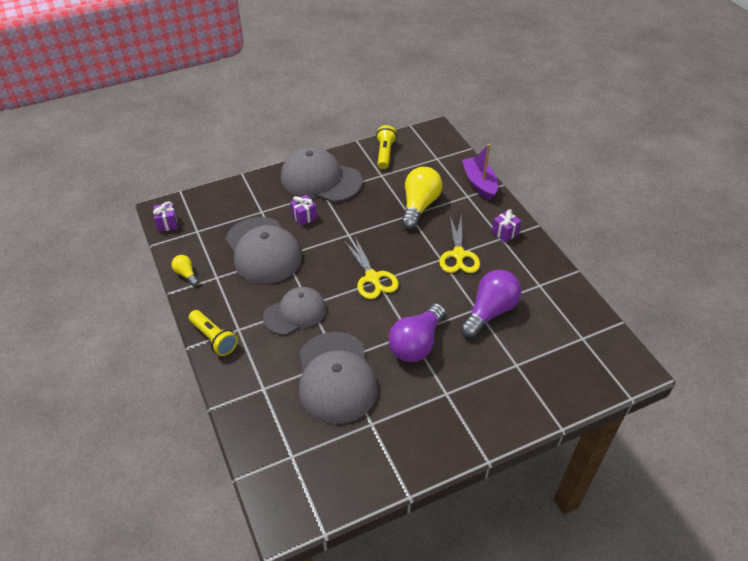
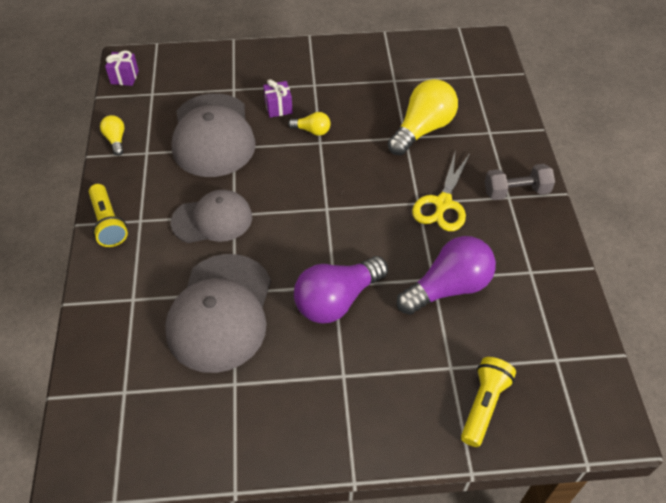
camera: 20 degrees right, 5 degrees up
grey cap [281,147,362,202] -> none
yellow scissors [344,237,399,299] -> none
yellow flashlight [376,125,397,169] -> yellow flashlight moved to [461,357,516,447]
purple boat [462,144,498,200] -> none
purple gift [492,209,521,243] -> grey dumbbell [485,164,555,200]
none -> yellow light bulb [288,112,331,136]

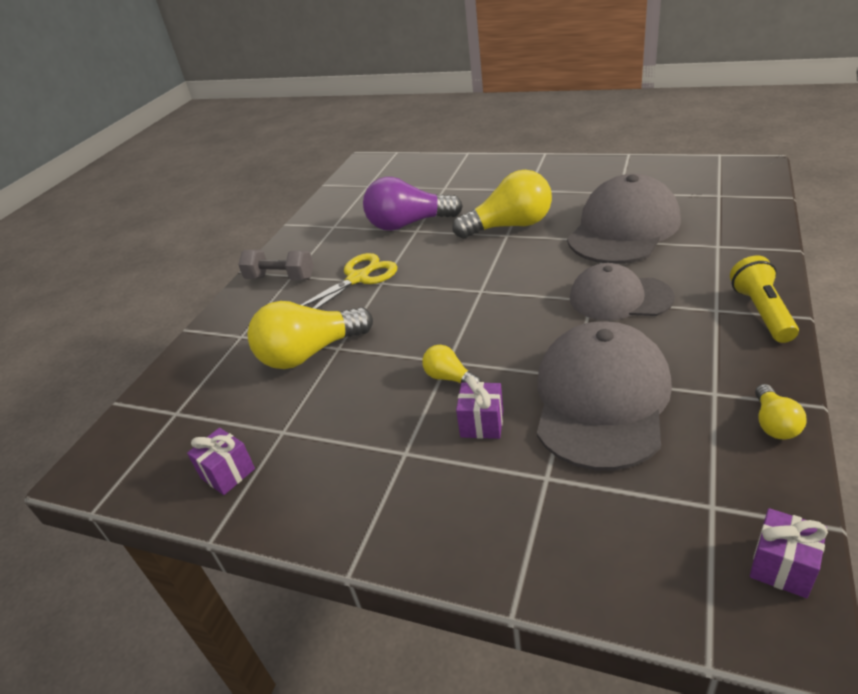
camera: 150 degrees left, 15 degrees down
purple light bulb [294,256,388,323] -> yellow light bulb [453,170,552,239]
yellow flashlight [461,357,516,447] -> none
none -> purple gift [187,428,255,495]

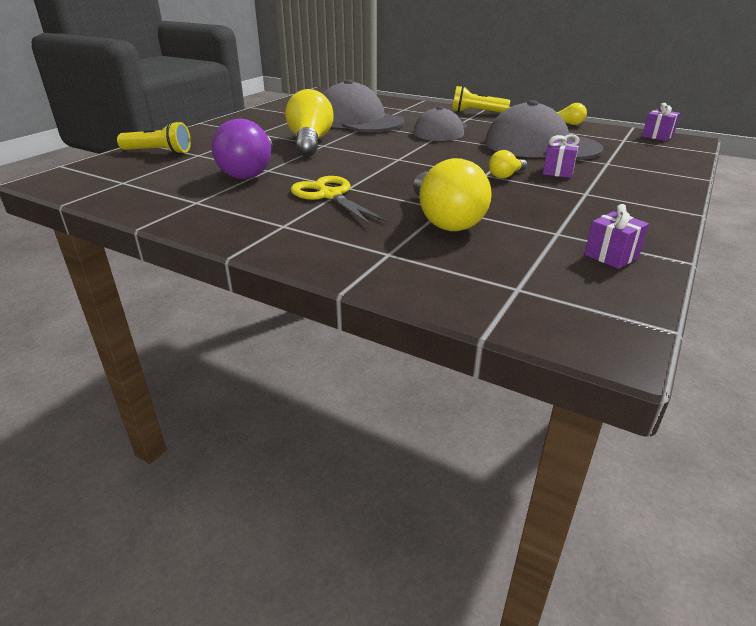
camera: 85 degrees left, 5 degrees down
grey dumbbell [238,250,314,281] -> none
none -> yellow flashlight [117,121,191,154]

